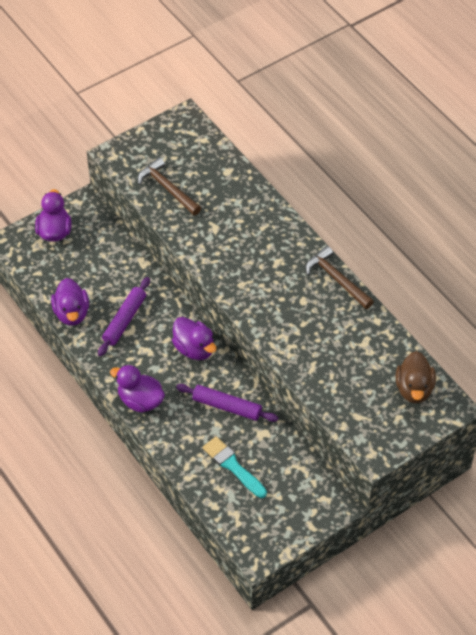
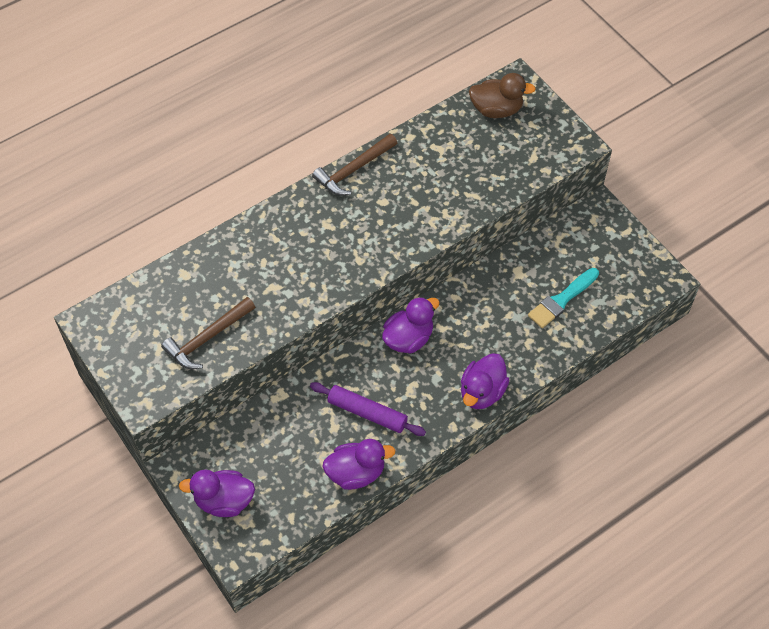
camera: 90 degrees left, 5 degrees up
purple rolling pin [176,384,278,422] -> none

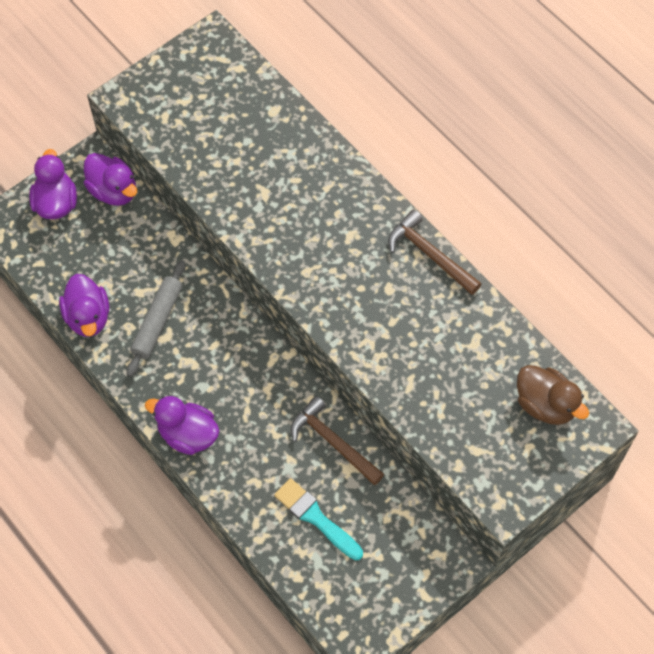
camera: 85 degrees right, 5 degrees up
brown hammer [161,297,255,369] -> brown hammer moved to [291,396,384,486]
purple rolling pin [310,382,426,436] -> grey rolling pin [127,260,186,377]
purple duck [382,297,440,354] -> purple duck moved to [84,153,137,206]
brown duck [469,73,536,118] -> brown duck turned 45 degrees counterclockwise [517,365,589,425]

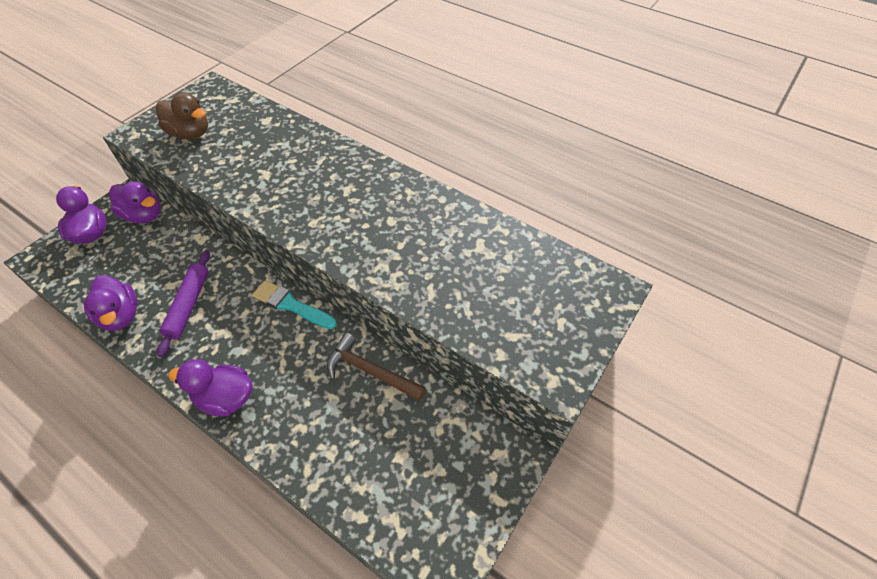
camera: 15 degrees left, 10 degrees down
grey rolling pin [127,260,186,377] -> purple rolling pin [157,250,210,357]
turquoise brush [274,478,363,561] -> turquoise brush moved to [252,280,337,329]
brown hammer [388,210,481,295] -> none
brown duck [517,365,589,425] -> brown duck moved to [156,93,208,139]

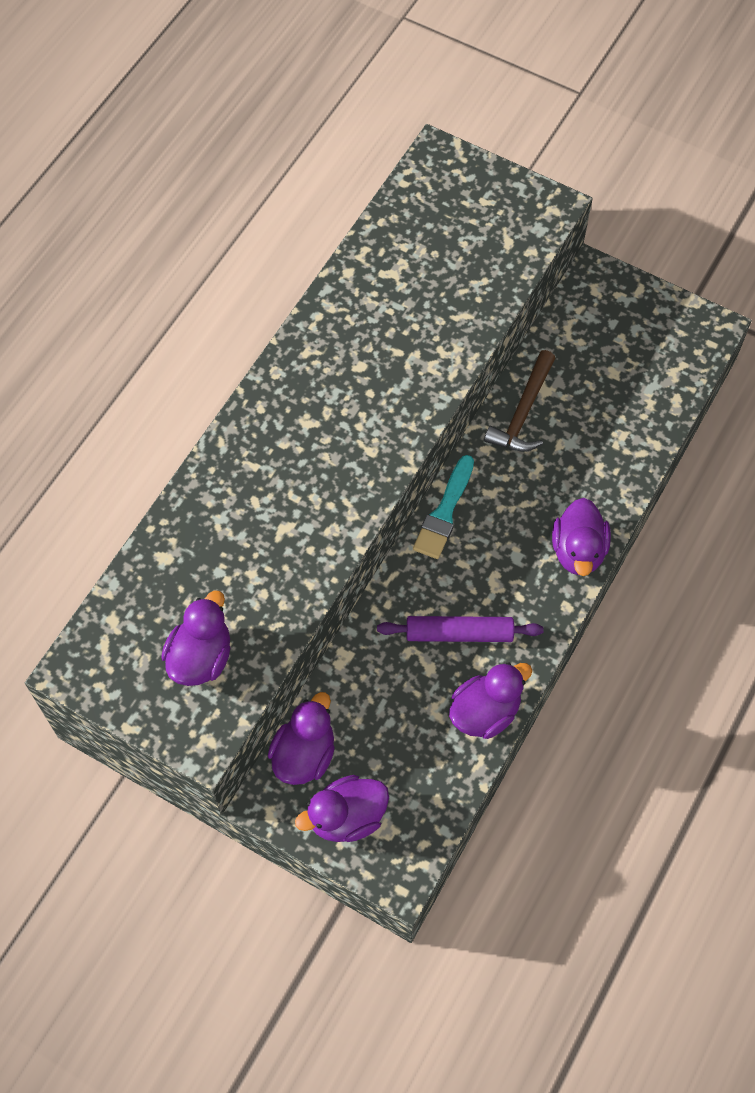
camera: 95 degrees left, 10 degrees up
brown duck [156,93,208,139] -> purple duck [161,590,231,686]

